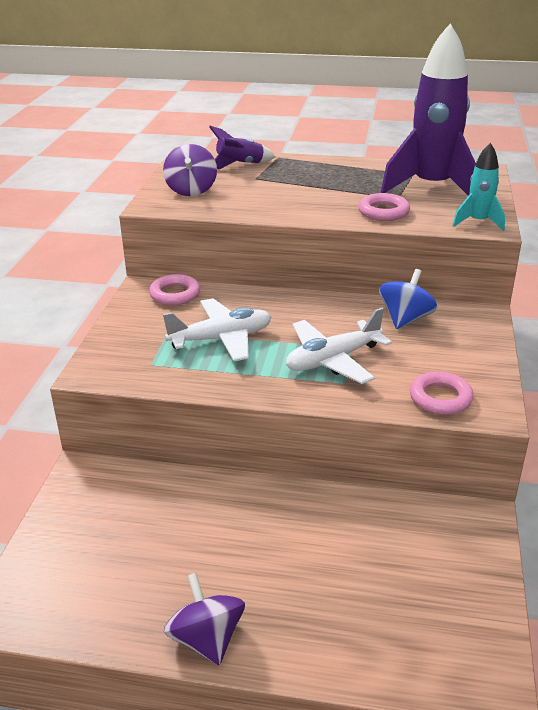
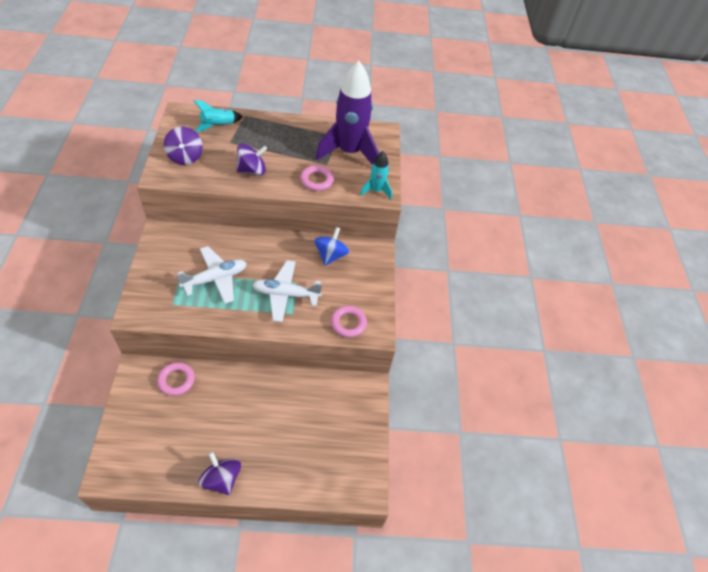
camera: 15 degrees left, 20 degrees up
pink ring [149,274,200,305] -> pink ring moved to [157,362,195,396]
purple rocket [209,126,275,169] -> turquoise rocket [193,100,243,132]
white plane [286,308,392,384] -> white plane turned 45 degrees clockwise [253,260,322,322]
none -> purple spinning top [236,143,267,175]

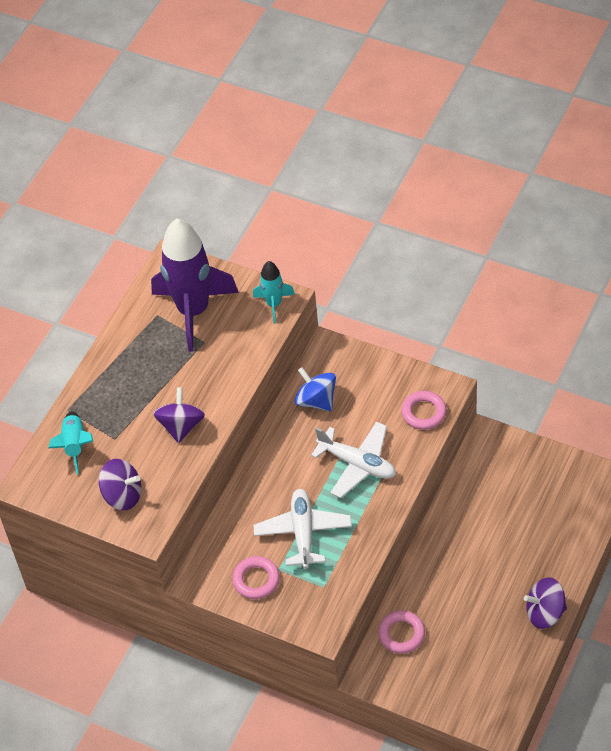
camera: 55 degrees left, 0 degrees up
white plane [253,260,322,322] -> white plane turned 90 degrees counterclockwise [311,421,396,498]
pink ring [300,165,334,191] -> pink ring moved to [232,556,280,599]

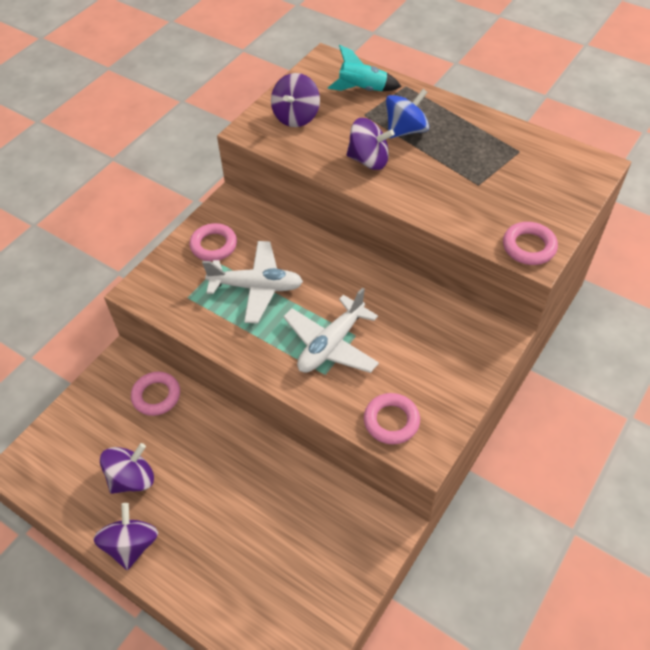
camera: 95 degrees right, 0 degrees up
purple rocket [151,219,239,352] -> none
turquoise rocket [253,261,295,324] -> pink ring [503,222,558,265]
blue spinning top [295,367,336,411] -> blue spinning top moved to [386,89,429,138]
none -> purple spinning top [100,443,154,494]

